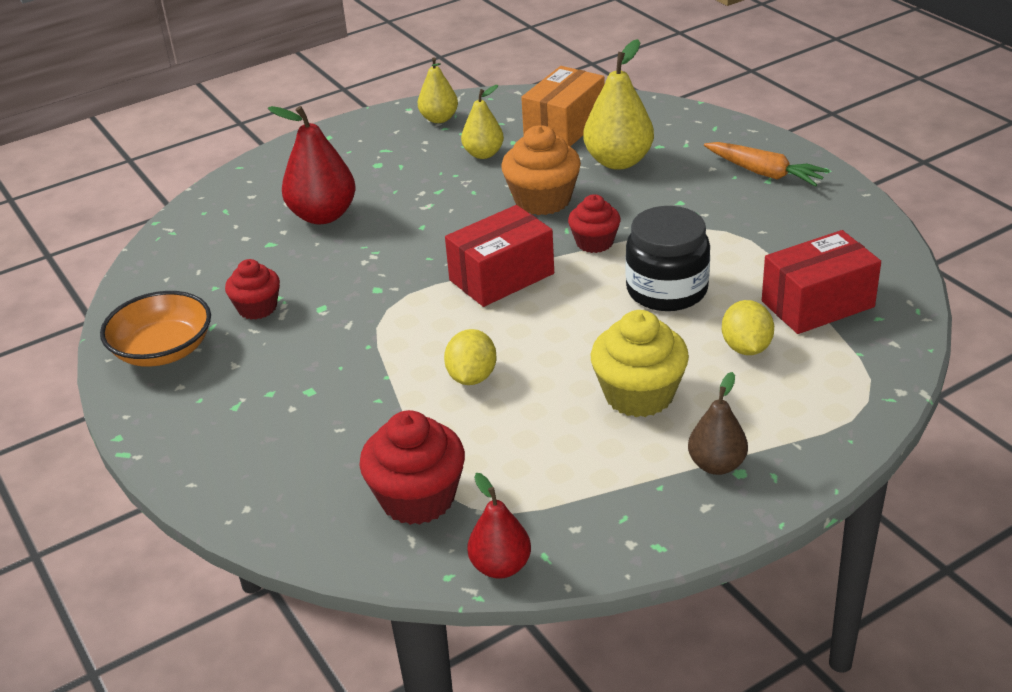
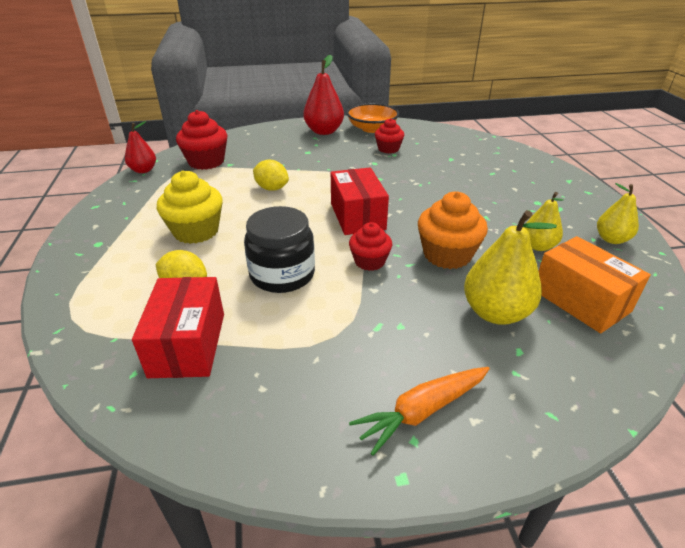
camera: 110 degrees right, 0 degrees up
red pear [268,106,356,224] -> red pear moved to [303,55,344,135]
brown pear [688,372,748,475] -> none

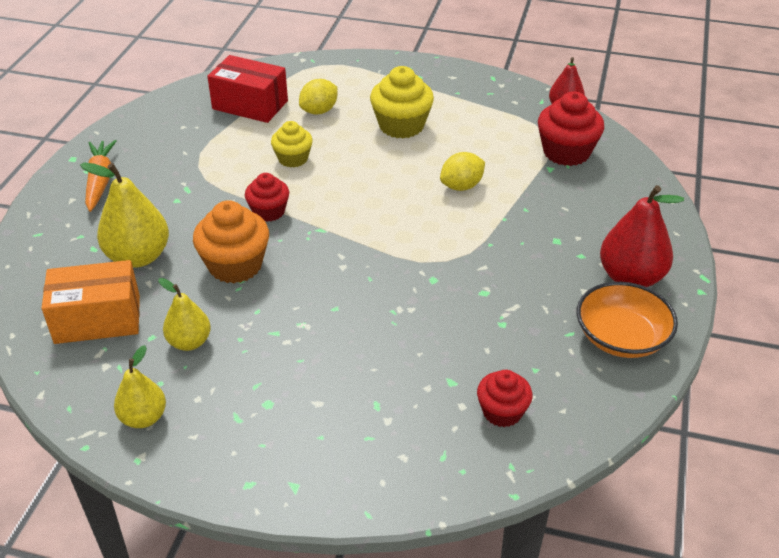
camera: 115 degrees right, 5 degrees up
black jar [244,206,315,293] -> yellow cupcake [271,121,313,168]
red box [331,167,389,235] -> none
red cupcake [375,118,404,154] -> red cupcake moved to [477,370,533,427]

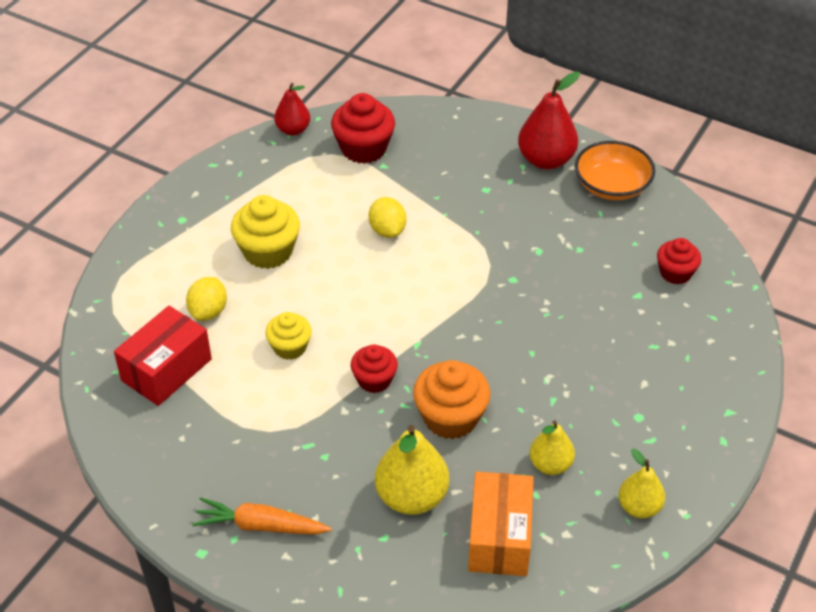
camera: 75 degrees left, 5 degrees up
yellow lemon [299,79,337,114] -> yellow lemon turned 45 degrees clockwise [186,277,227,321]

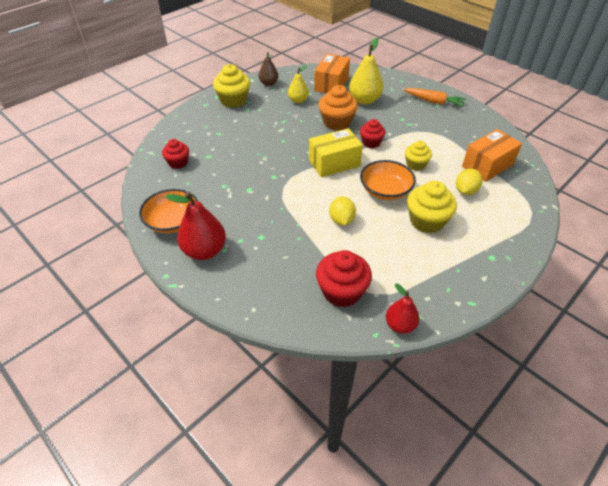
camera: 165 degrees left, 0 degrees up
red box [114,306,212,406] -> orange box [462,129,522,182]
yellow pear [618,449,665,518] -> brown pear [259,52,279,86]
none -> yellow cupcake [213,64,250,108]
none -> yellow box [309,128,363,177]
none -> orange bowl [360,160,416,200]

